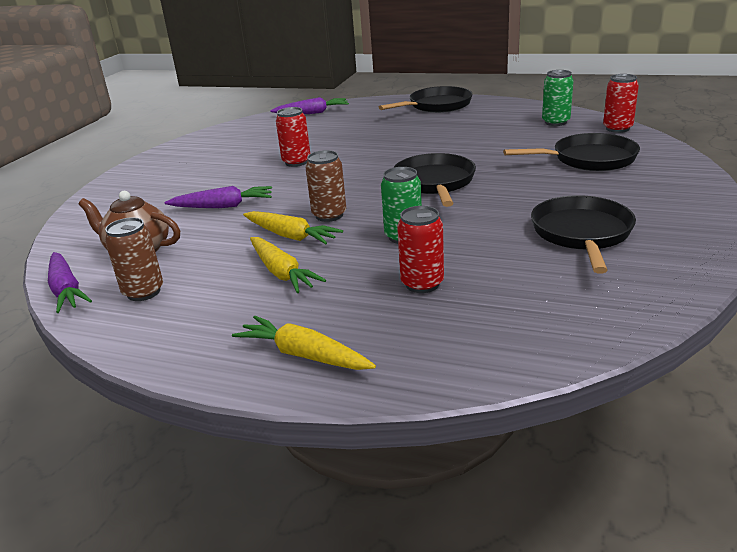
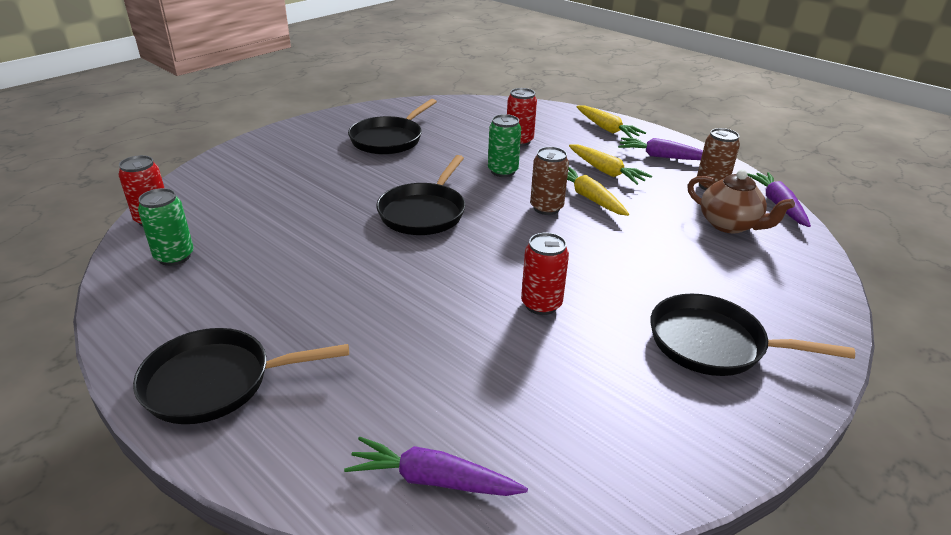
camera: 160 degrees left, 5 degrees up
purple carrot [164,186,272,208] -> purple carrot moved to [618,137,703,160]
yellow carrot [250,237,326,293] -> yellow carrot turned 150 degrees clockwise [569,145,652,185]
black pan [503,133,640,171] -> black pan moved to [650,294,855,376]

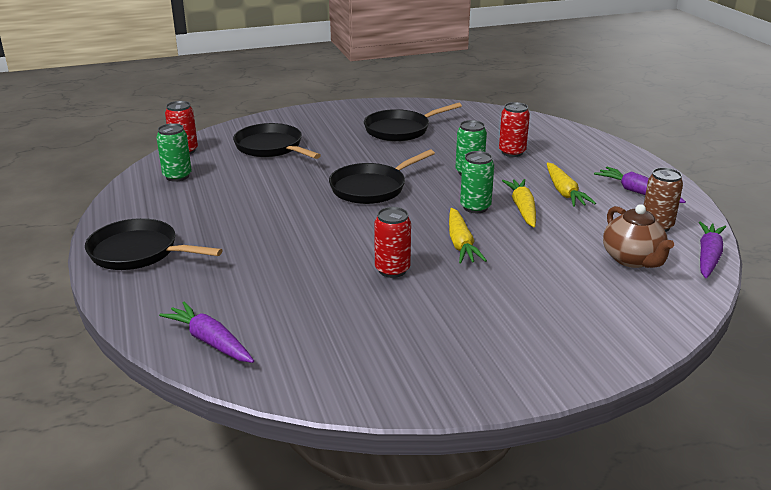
camera: 30 degrees right, 5 degrees down
brown can [530,147,569,215] -> green can [460,151,494,213]
yellow carrot [577,105,646,138] -> yellow carrot moved to [449,208,487,264]
black pan [650,294,855,376] -> black pan moved to [233,123,321,159]

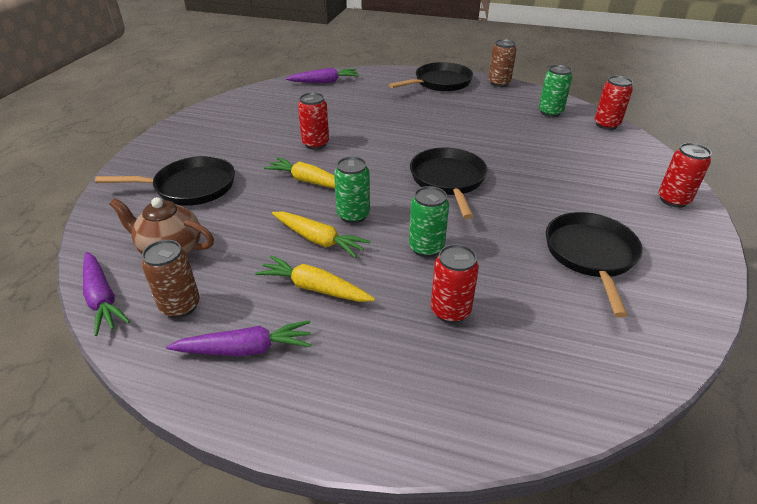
camera: 125 degrees right, 10 degrees up
black pan [233,123,321,159] -> black pan moved to [95,156,235,206]
none -> brown can [488,39,517,87]
none -> red can [659,143,712,208]

